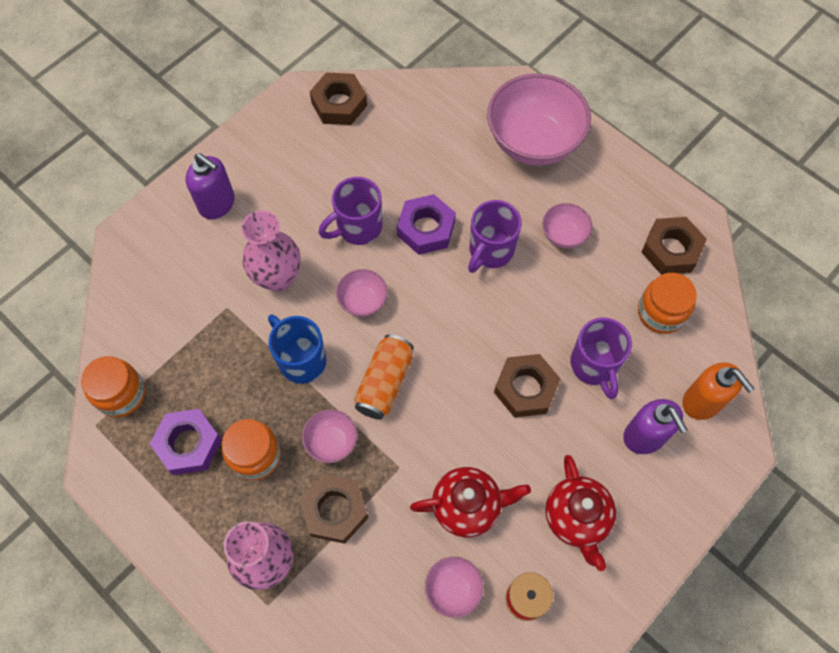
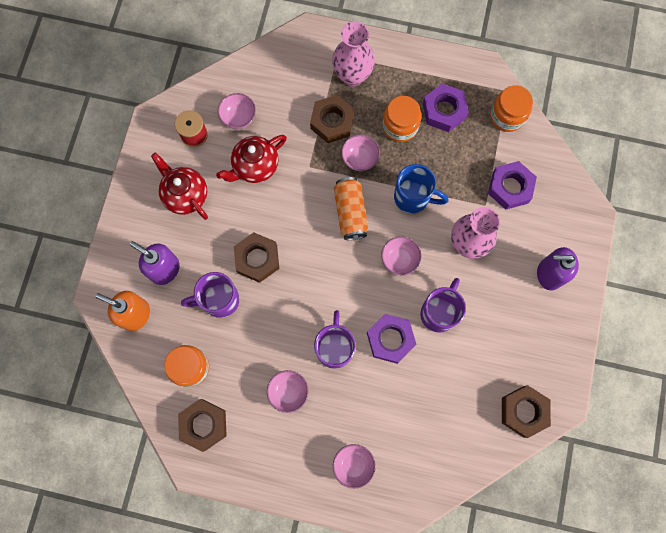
camera: 150 degrees right, 10 degrees up
pink bowl [487,74,591,166] -> pink bowl [333,444,376,489], size x0.47
purple mug [570,318,632,399] -> purple mug turned 60 degrees counterclockwise [181,272,240,318]
none -> purple nut [488,161,537,210]

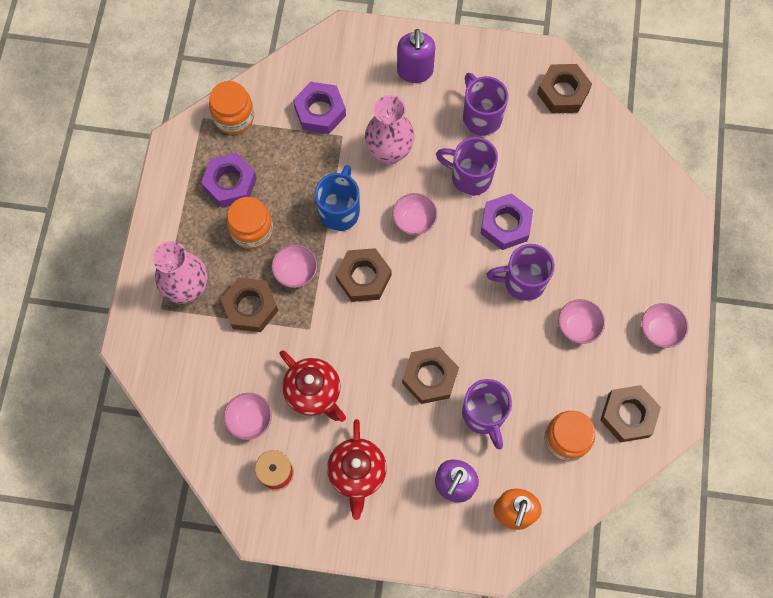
camera: 95 degrees left, 5 degrees down
red teapot [151,153,208,220] -> red teapot turned 45 degrees counterclockwise [327,419,387,520]
pink bowl [333,444,376,489] -> pink bowl moved to [642,303,688,348]
orange can [334,177,368,240] -> brown nut [335,248,392,302]
none -> purple mug [463,73,508,136]

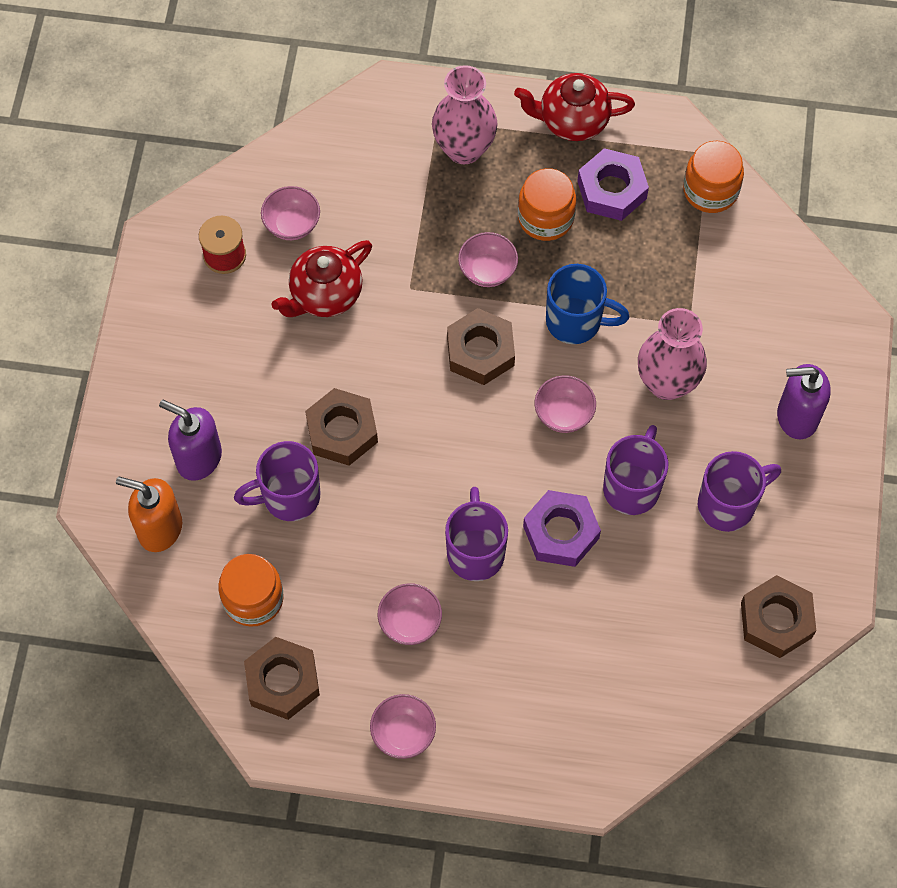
camera: 90 degrees right, 5 degrees down
brown nut [221,278,278,332] -> none
purple nut [293,82,346,134] -> none
red teapot [327,419,387,520] -> red teapot moved to [514,73,635,141]

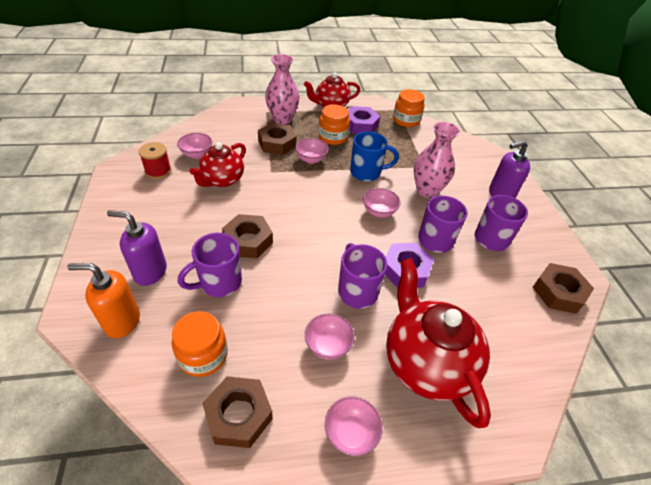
camera: 20 degrees left, 20 degrees down
brown nut [447,308,515,385] -> brown nut moved to [258,123,296,155]
none -> red teapot [386,258,491,428]

